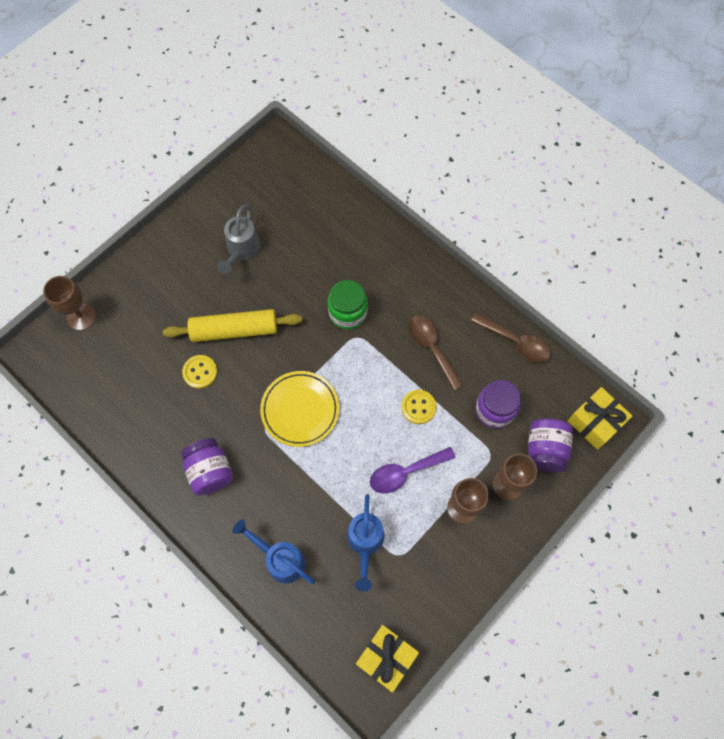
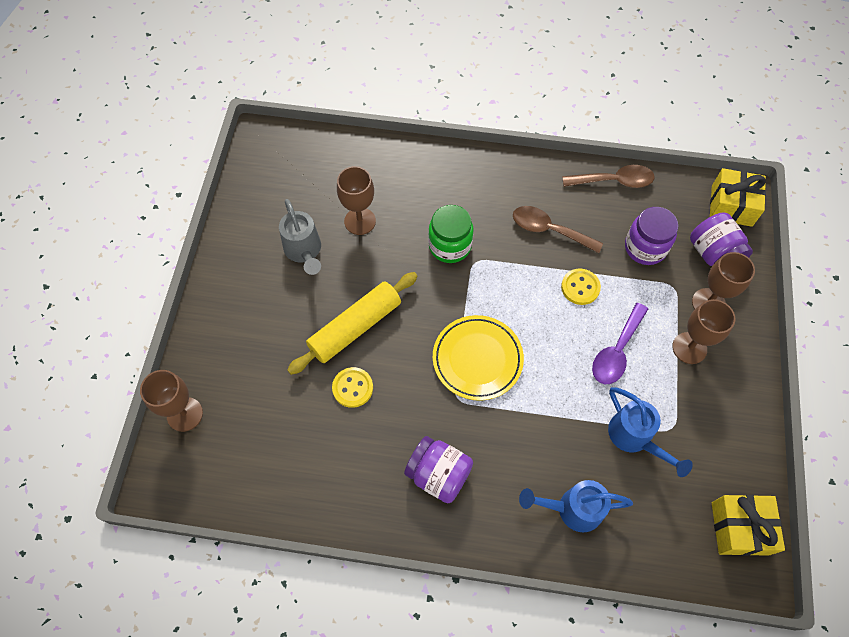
camera: 35 degrees left, 5 degrees down
none -> brown goblet [337,166,376,235]

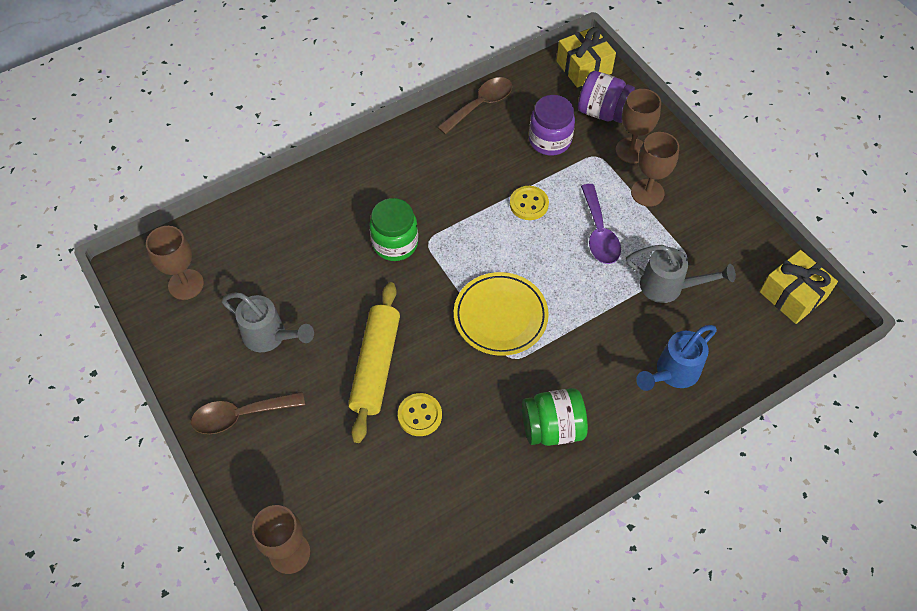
camera: 40 degrees left, 5 degrees down
brown goblet [337,166,376,235] -> brown goblet moved to [146,226,204,300]
purple jar [404,436,473,503] -> green jar [522,388,588,446]
brown spoon [513,206,603,253] -> brown spoon moved to [191,392,305,434]
blue watering can [608,387,693,477] -> grey watering can [626,245,736,303]

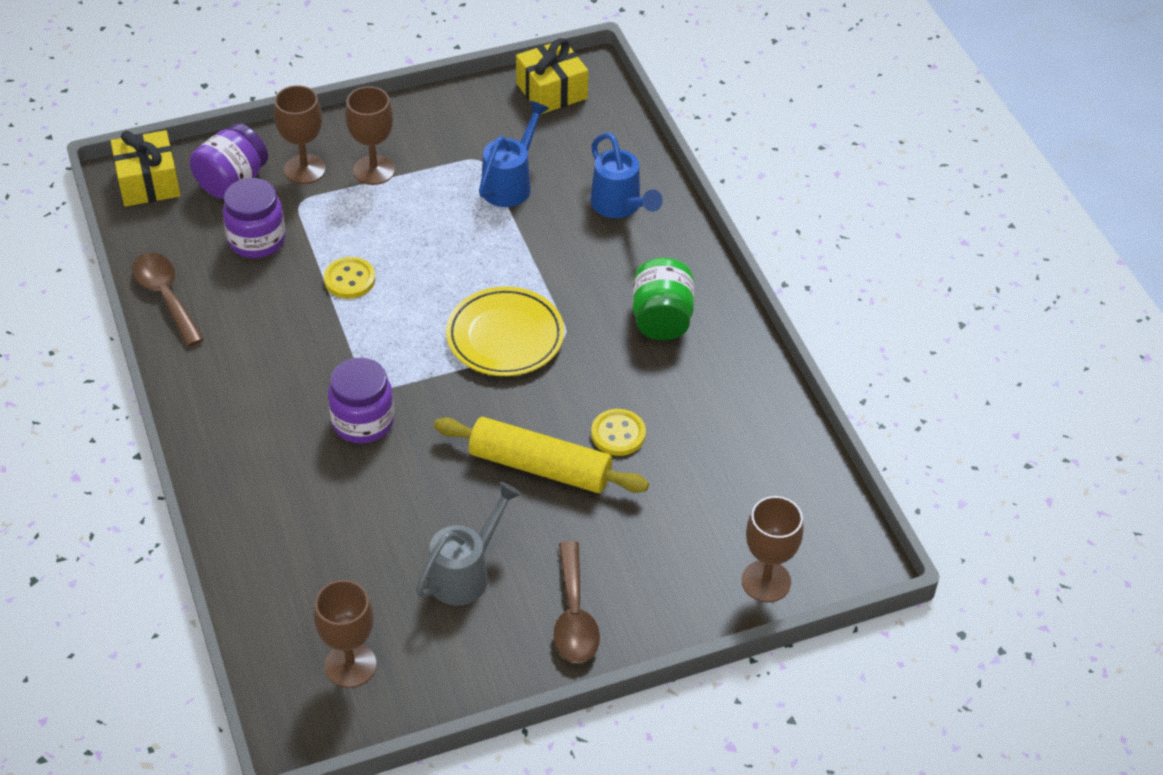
camera: 80 degrees left, 10 degrees down
green jar [369,198,418,261] -> purple jar [328,358,394,444]
purple spoon [581,184,621,264] -> none
grey watering can [626,245,736,303] -> blue watering can [479,100,550,207]

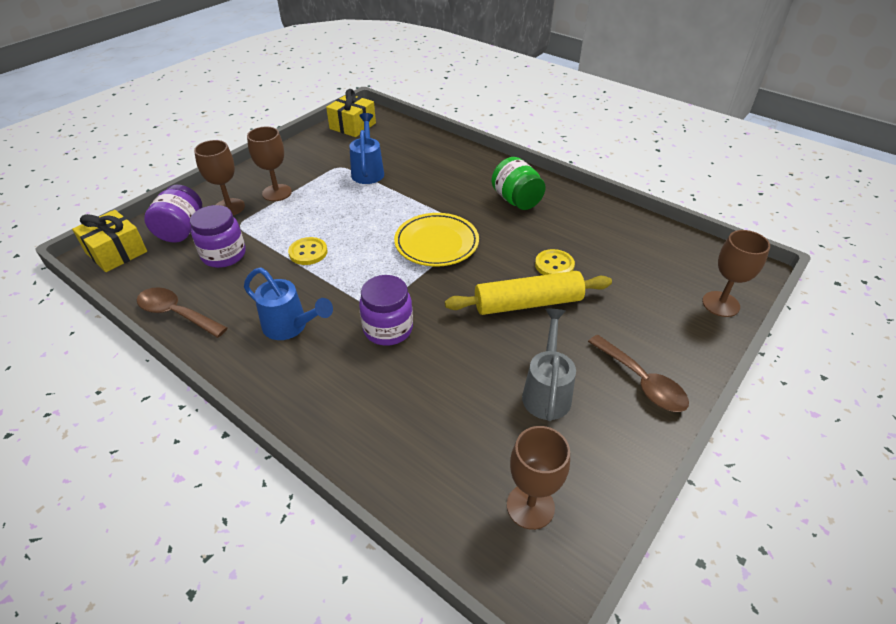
camera: 30 degrees left, 5 degrees down
blue watering can [590,133,663,218] -> blue watering can moved to [244,267,333,340]

